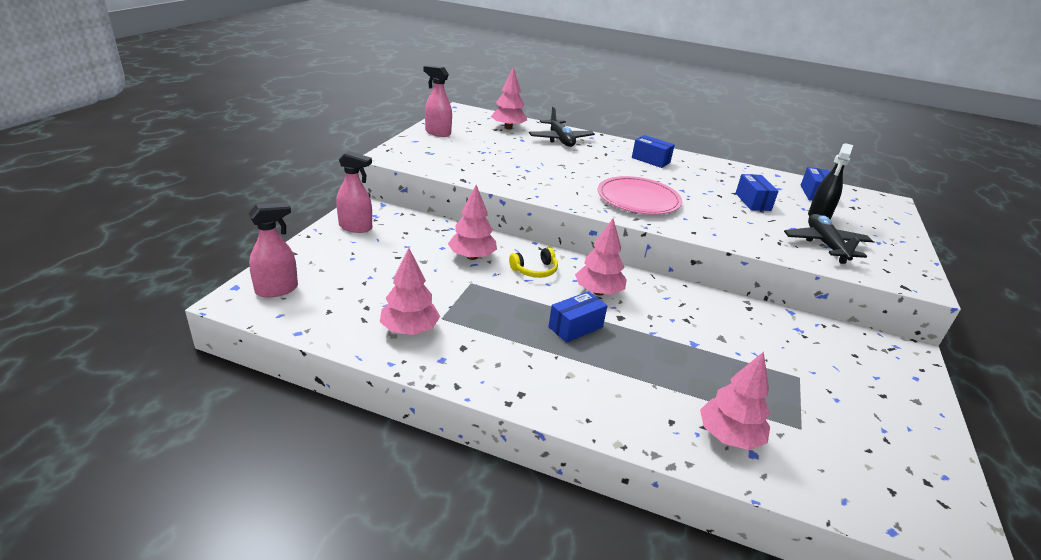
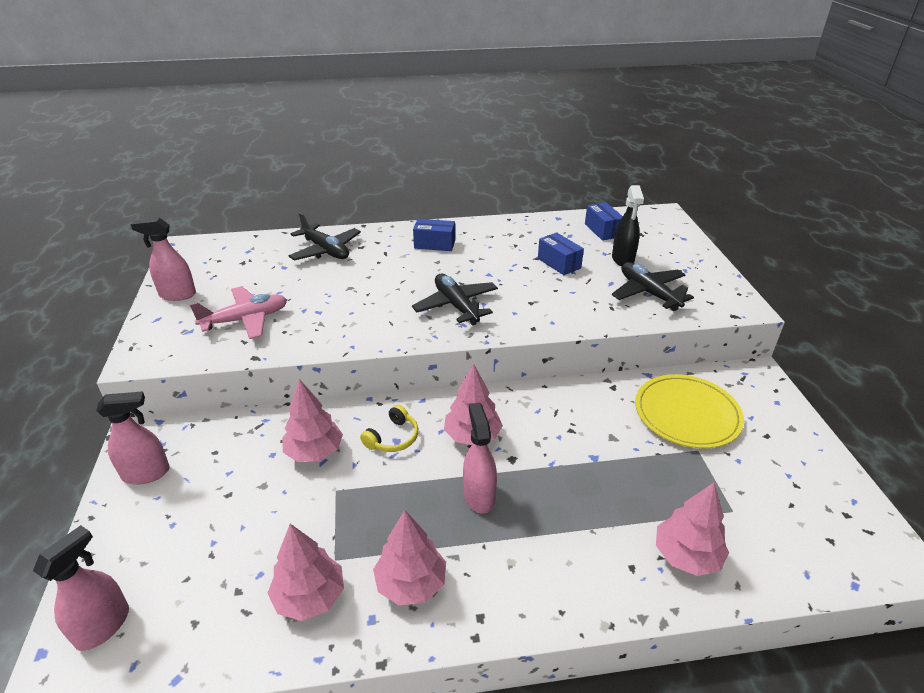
camera: 25 degrees left, 5 degrees up
pink tree [491,67,527,130] -> pink tree moved to [373,510,446,605]
blue box [549,291,607,343] -> pink spray bottle [463,403,497,514]
pink plate [598,176,682,215] -> black plane [412,274,498,326]
none -> pink plane [189,286,287,339]
none -> yellow plate [635,374,744,448]

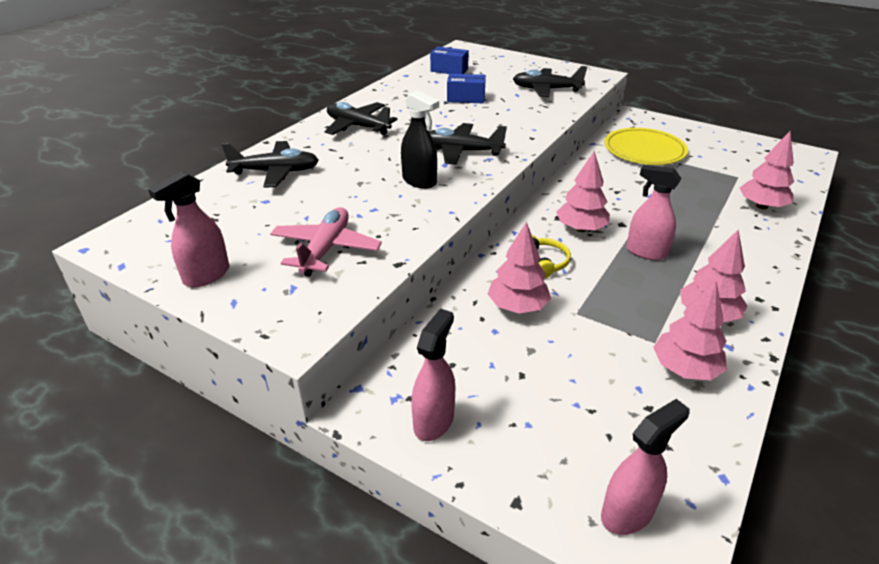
camera: 50 degrees left, 0 degrees up
pink spray bottle [33,525,129,651] -> pink spray bottle turned 75 degrees clockwise [601,399,690,535]
blue box [413,219,455,251] -> black plane [324,102,398,135]
black spray bottle [612,185,644,266] -> black spray bottle moved to [401,90,439,189]

